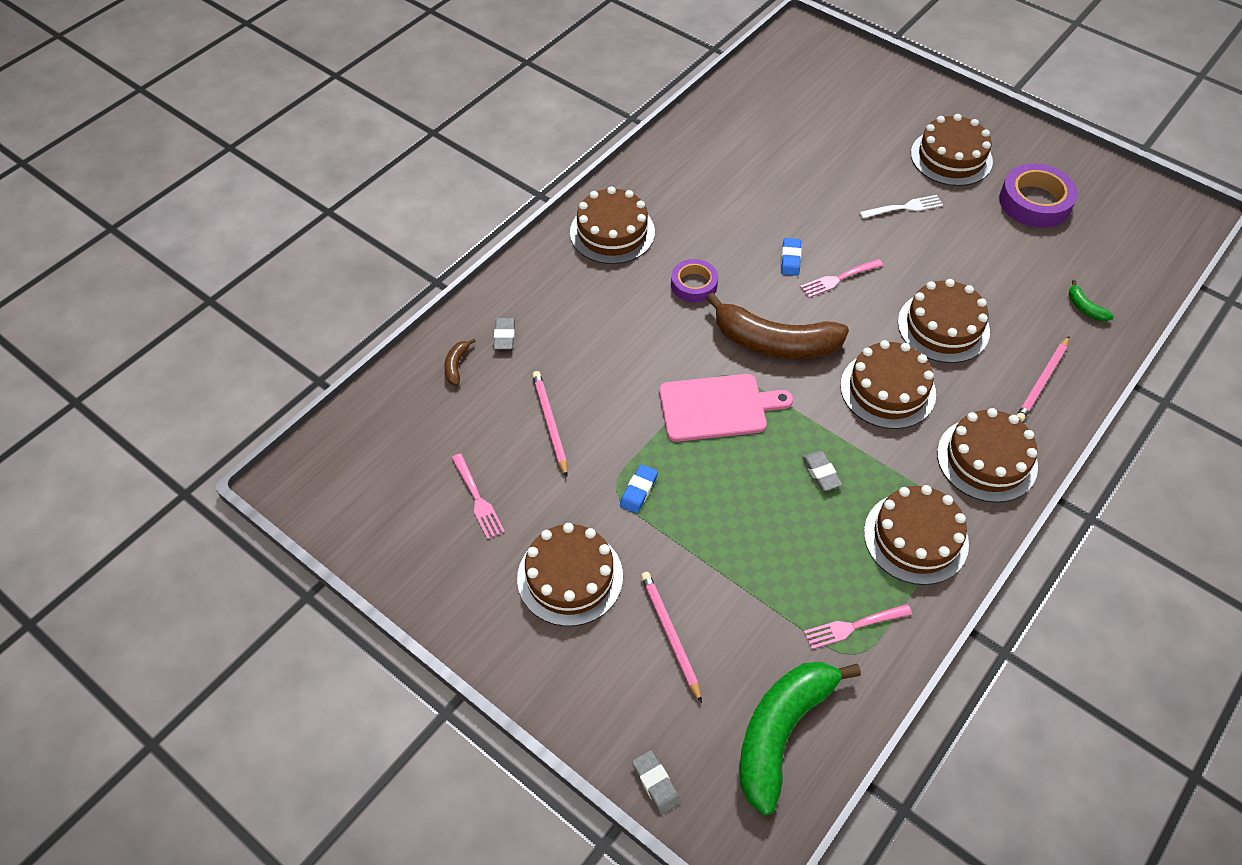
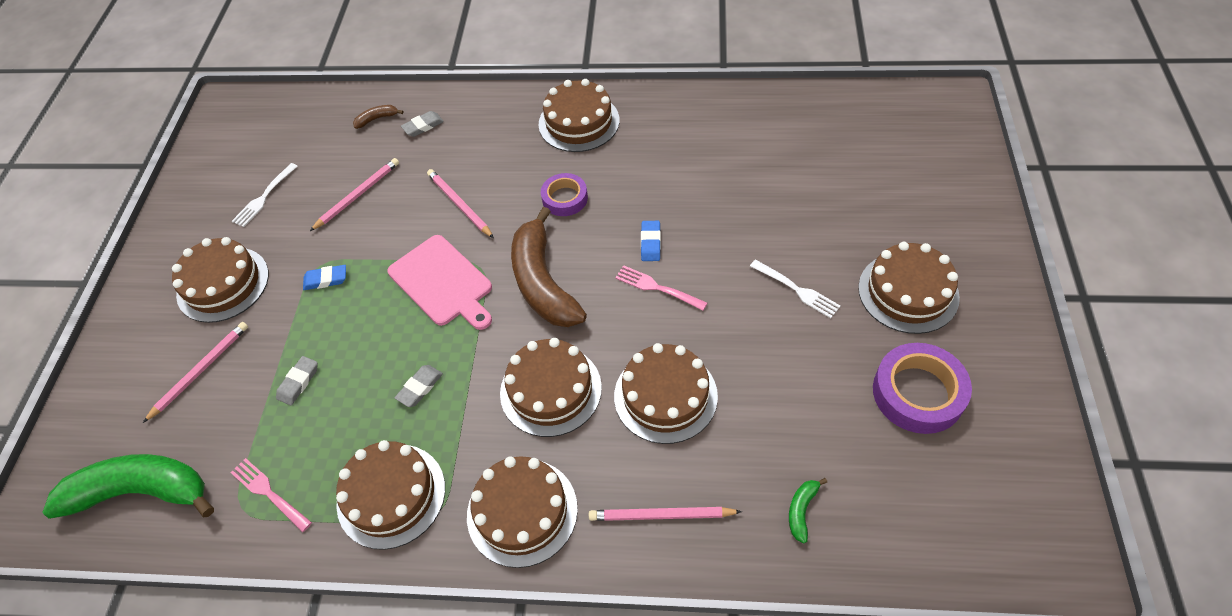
camera: 60 degrees right, 0 degrees up
pink fork [452,453,505,539] -> white fork [232,163,298,227]
grey eraser [632,750,681,814] -> grey eraser moved to [276,356,318,405]
blue eraser [781,238,802,276] -> blue eraser turned 60 degrees counterclockwise [641,221,661,261]
none -> pink pencil [427,169,494,238]

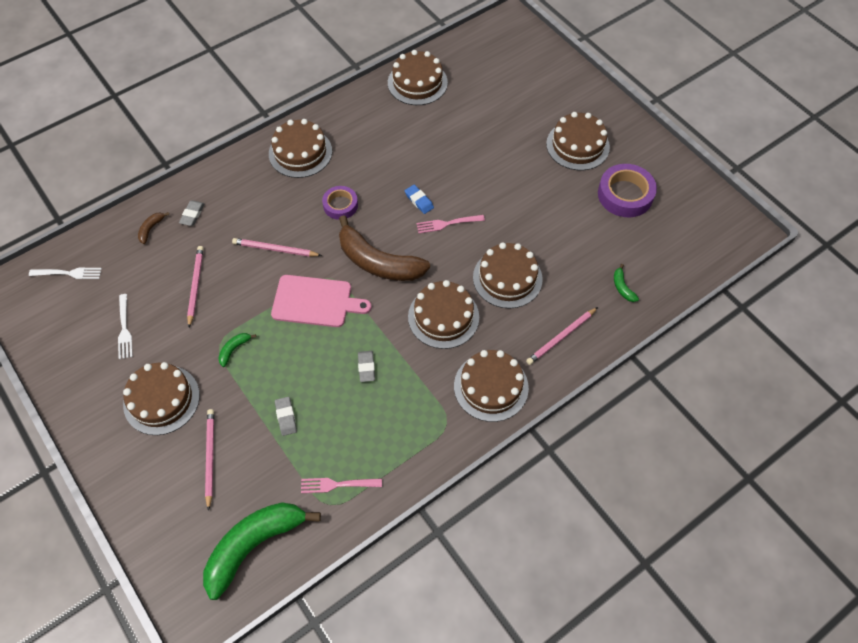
camera: 45 degrees left, 5 degrees up
blue eraser [303,265,346,290] -> green banana [218,333,256,367]
brown cake [336,440,445,550] -> brown cake moved to [388,50,448,105]
white fork [750,260,840,318] -> white fork moved to [29,268,102,279]

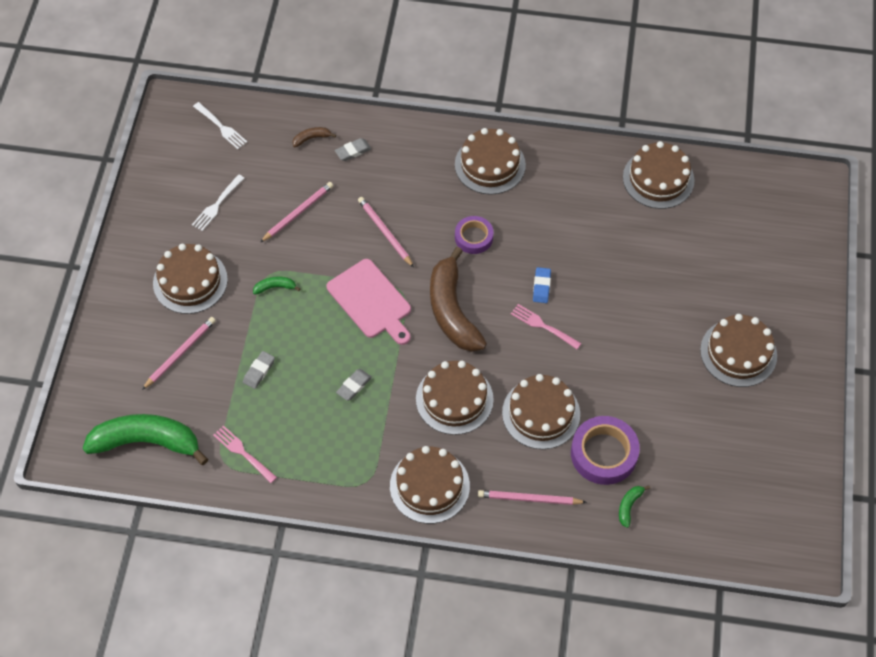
camera: 45 degrees right, 0 degrees up
purple tape [598,164,657,217] -> purple tape moved to [571,416,640,485]

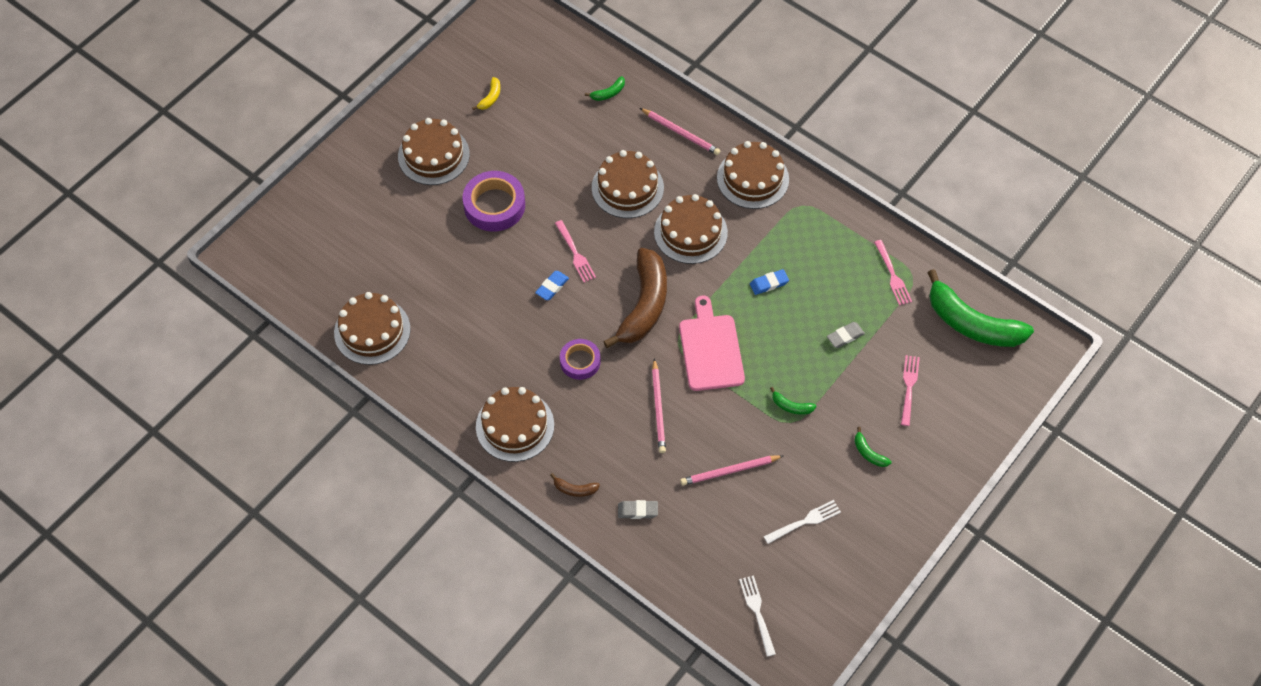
camera: 150 degrees left, 0 degrees up
pink pencil [142,317,216,390] -> pink fork [901,355,920,426]
brown cake [153,244,228,314] -> green banana [854,427,891,467]
brown banana [292,127,336,147] -> brown banana moved to [550,473,600,497]
grey eraser [336,369,372,401] -> blue eraser [750,269,789,295]
purple tape [571,416,640,485] -> purple tape moved to [463,171,525,232]
none -> yellow banana [472,77,501,110]

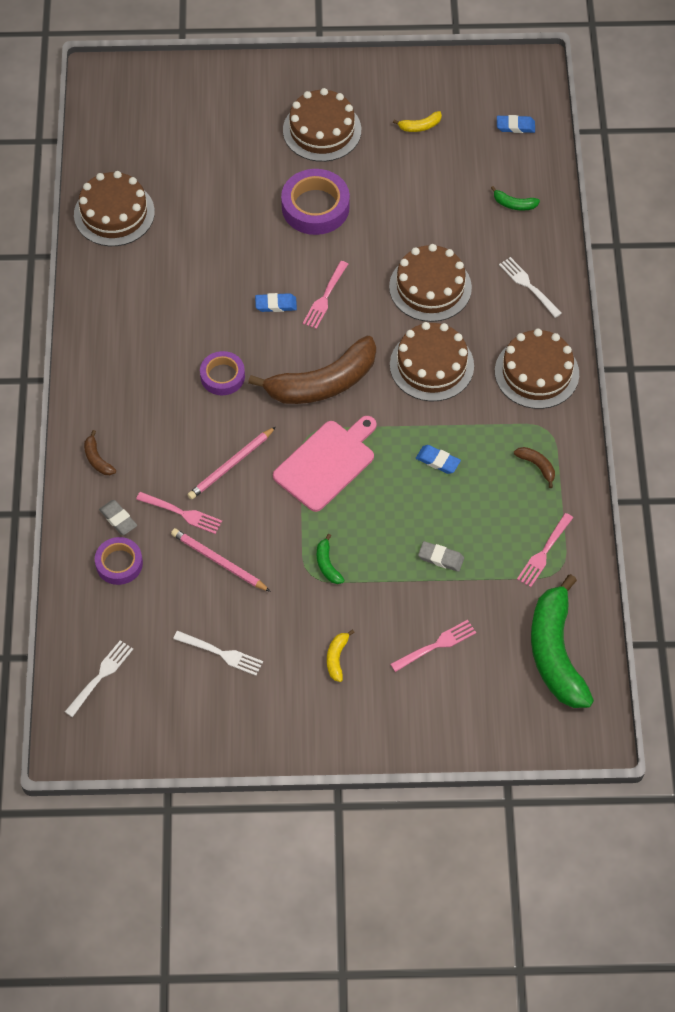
camera: 50 degrees right, 0 degrees up
brown cake [476,387,554,462] -> none
pink pencil [640,108,720,155] -> white fork [499,257,562,318]
green banana [854,427,891,467] -> yellow banana [327,630,355,682]
none -> purple tape [95,537,143,585]
none -> pink fork [136,492,222,534]
none -> blue eraser [497,115,535,133]
none -> brown banana [514,447,555,488]

